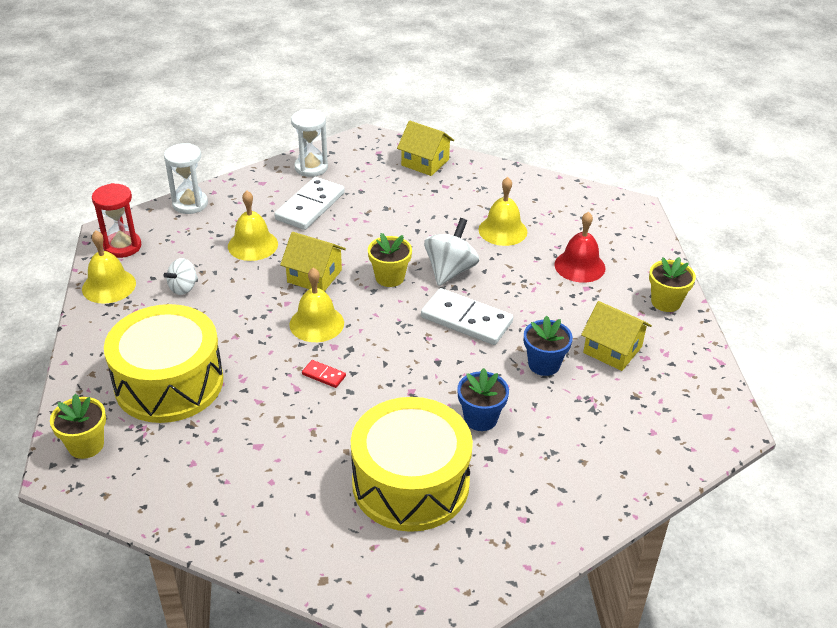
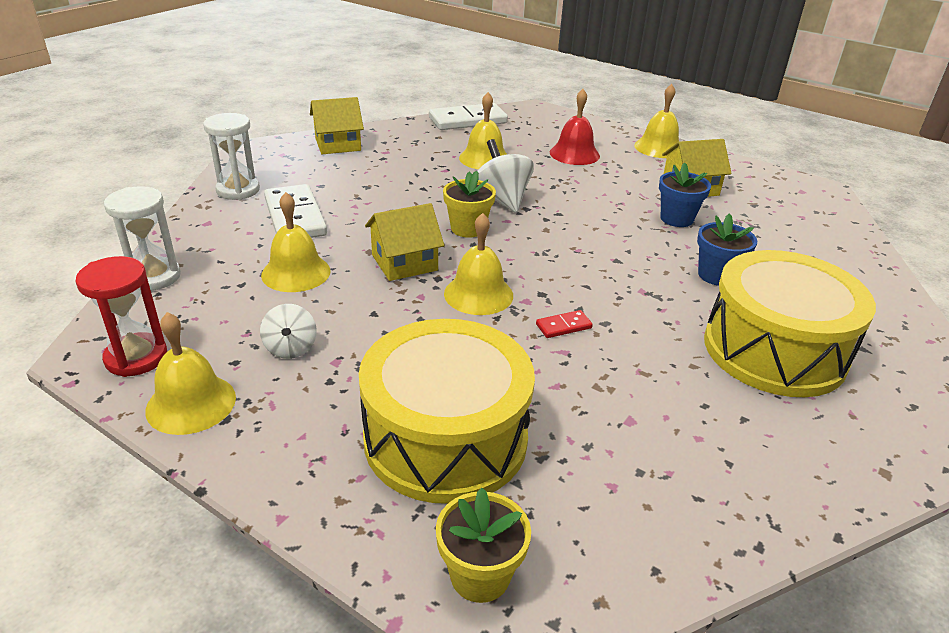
camera: 50 degrees left, 5 degrees down
white domino [421,288,513,345] -> white domino moved to [429,103,508,130]
yellow flower pot [649,257,696,312] -> yellow bell [634,84,679,158]

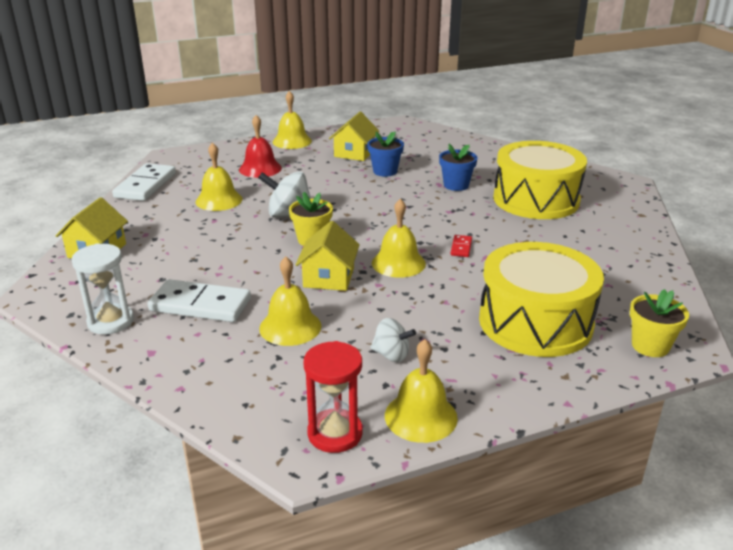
camera: 55 degrees left, 5 degrees down
white hourglass [104,186,181,291] -> none

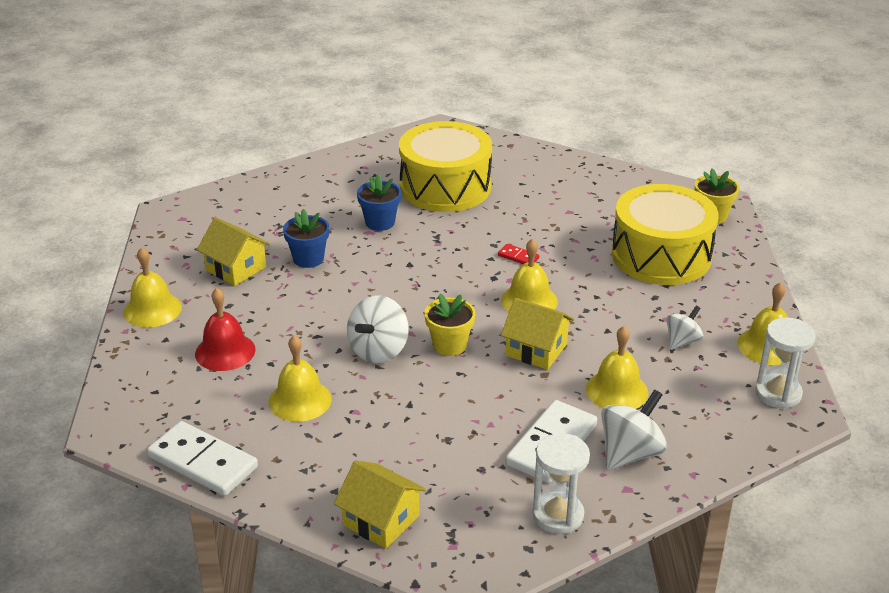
camera: 70 degrees left, 5 degrees up
red hourglass [304,341,363,453] -> white hourglass [755,317,816,409]
none -> white spinning top [601,390,667,470]

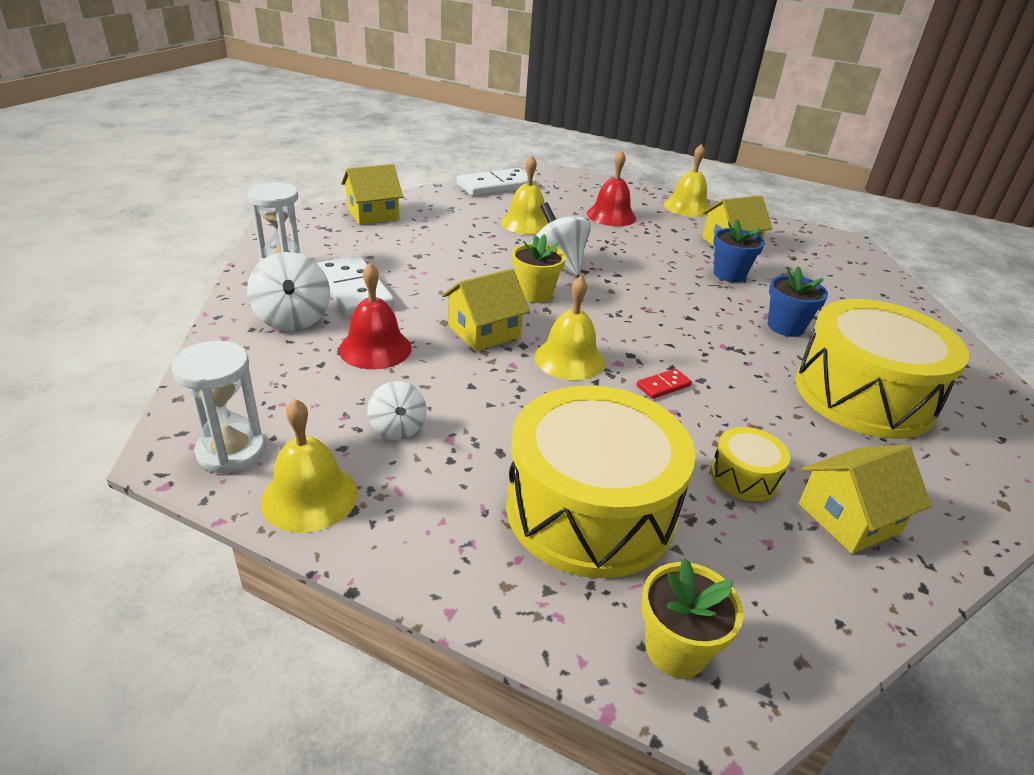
camera: 115 degrees right, 0 degrees up
yellow bell [586,326,648,409] -> red bell [339,263,412,369]
none -> yellow drum [711,427,790,501]
none -> yellow house [799,445,932,554]

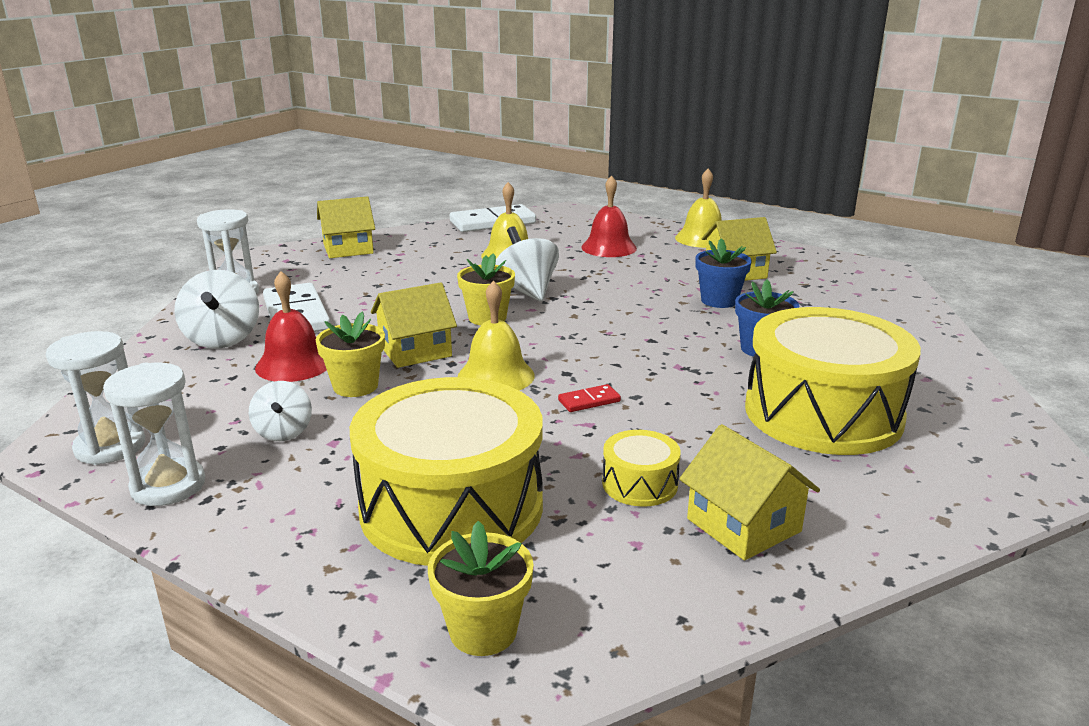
camera: 10 degrees right, 10 degrees down
yellow bell [261,399,358,533] -> white hourglass [103,363,205,506]
yellow house [799,445,932,554] -> yellow house turned 75 degrees clockwise [679,424,820,560]
none -> yellow flower pot [315,312,385,397]

